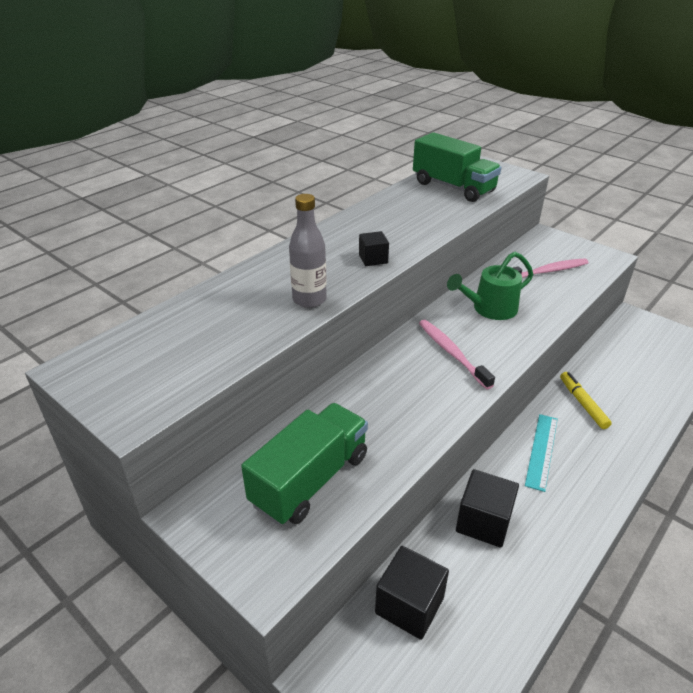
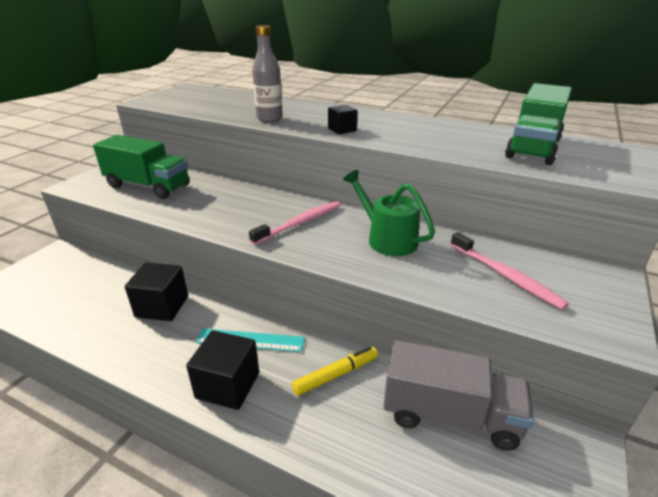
camera: 75 degrees right, 5 degrees down
black cube [375,546,449,640] -> black cube moved to [186,330,259,410]
none -> grey truck [383,340,534,451]

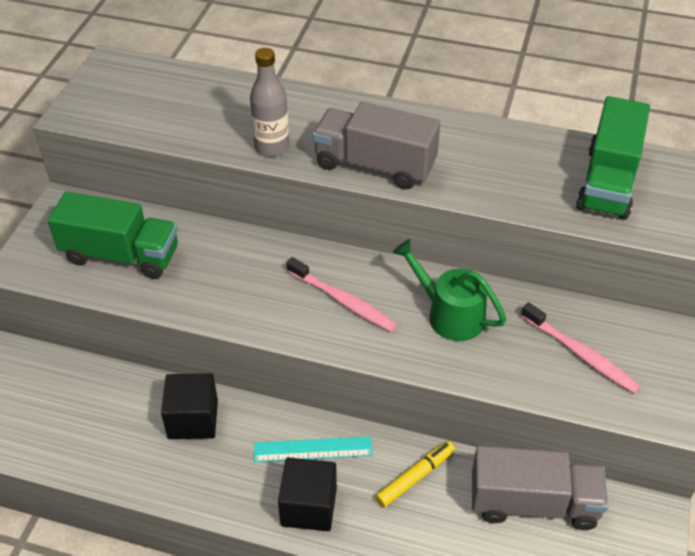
camera: 10 degrees left, 15 degrees up
pink toothbrush [249,201,341,245] -> pink toothbrush turned 90 degrees clockwise [286,257,397,332]
black cube [328,105,358,134] -> grey truck [313,102,441,190]

